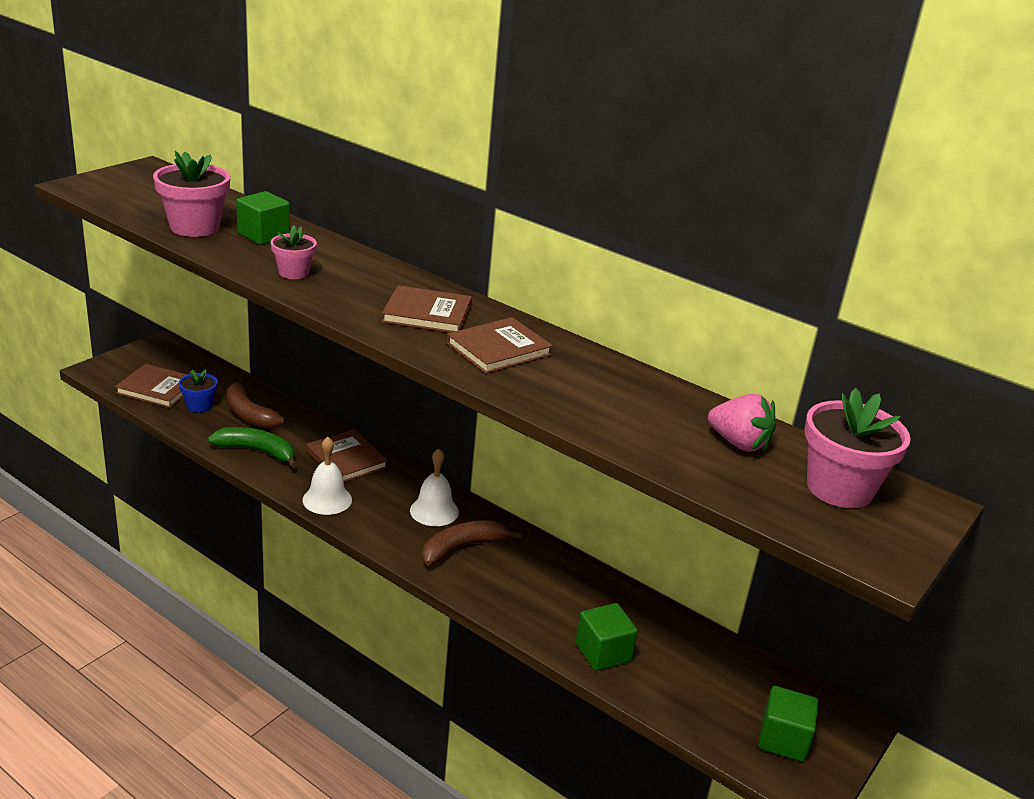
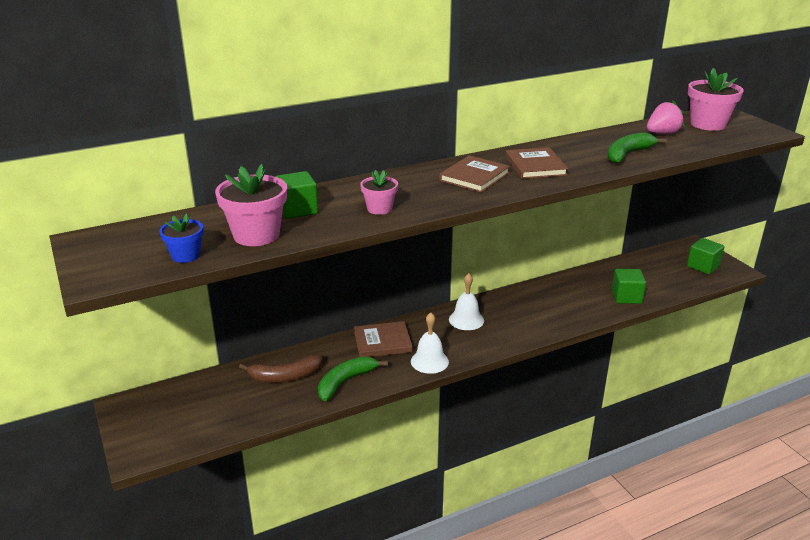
camera: 60 degrees left, 0 degrees up
brown book [115,364,187,408] -> none
blue flower pot [179,369,218,413] -> blue flower pot moved to [159,213,203,263]
brown banana [422,520,522,565] -> none
none -> green banana [607,132,667,164]

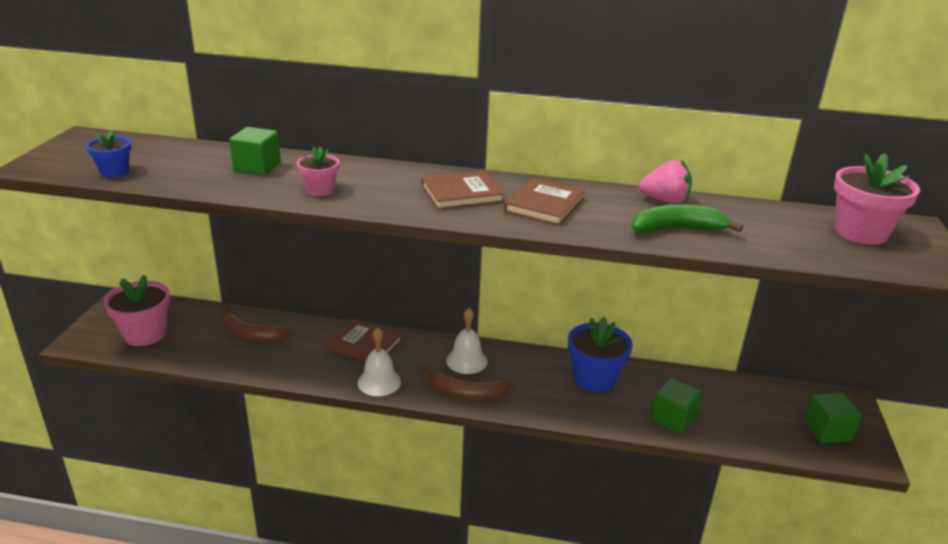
camera: 35 degrees right, 0 degrees up
pink flower pot [215,164,287,246] -> pink flower pot moved to [104,275,170,346]
green banana [318,356,388,401] -> none
pink strawberry [647,100,685,134] -> pink strawberry moved to [639,159,692,204]
none -> brown banana [422,366,513,401]
none -> blue flower pot [568,317,633,392]

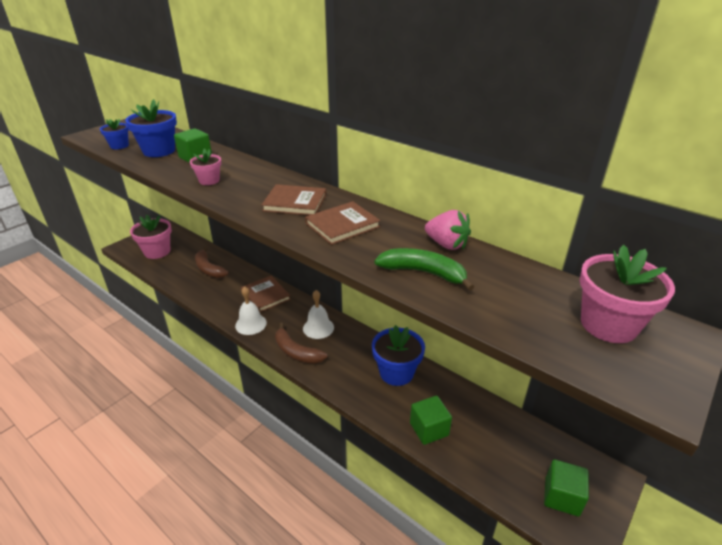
camera: 30 degrees right, 5 degrees up
none -> blue flower pot [125,99,177,157]

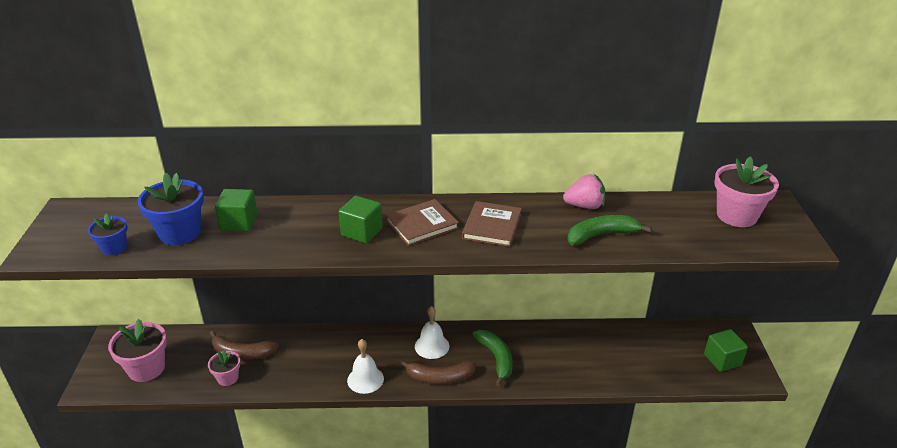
camera: 40 degrees left, 0 degrees up
pink flower pot [190,148,221,185] -> pink flower pot moved to [208,350,241,386]
brown book [241,276,291,312] -> none
blue flower pot [372,325,425,386] -> none
green cube [410,396,452,445] -> green cube moved to [339,196,383,244]
none -> green banana [472,329,513,387]

